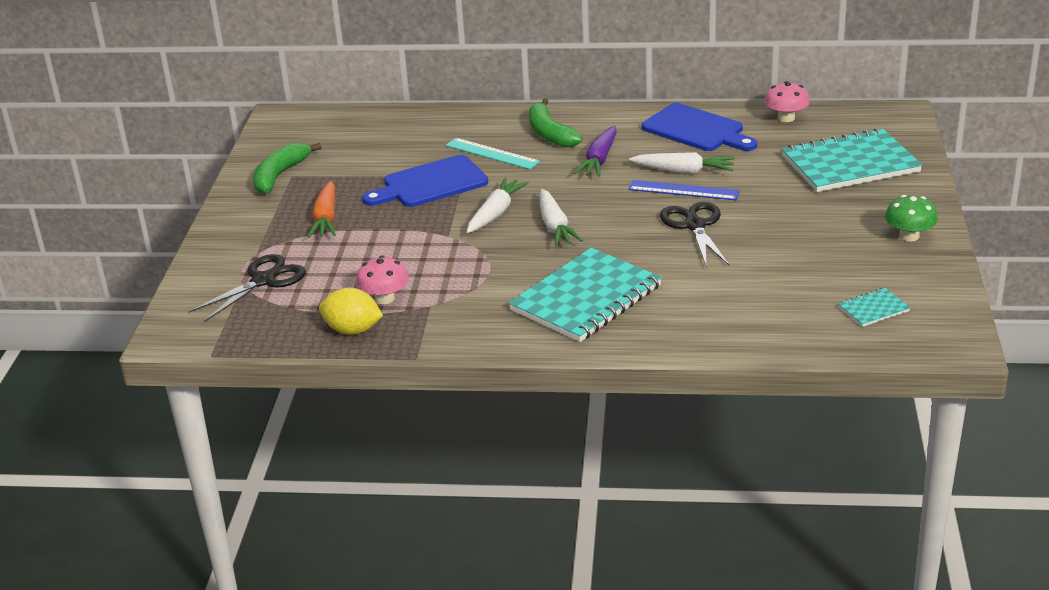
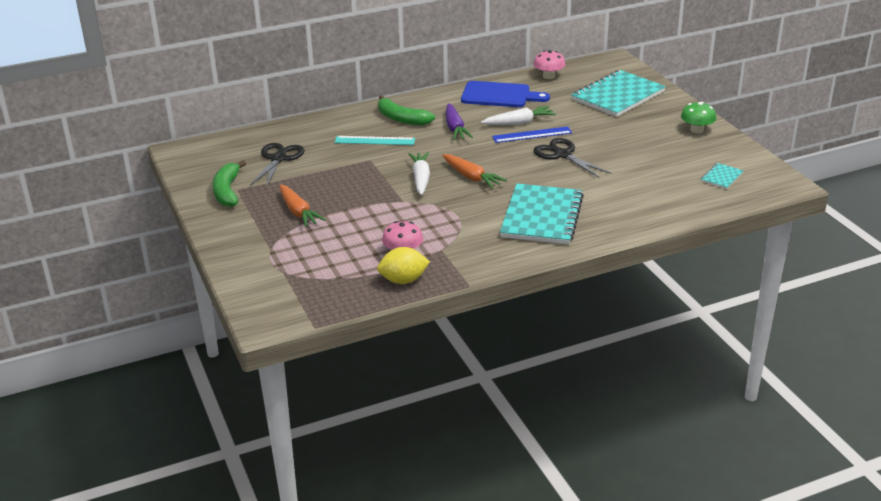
camera: 30 degrees left, 0 degrees up
black scissors [189,254,306,322] -> black scissors moved to [250,143,304,188]
blue cutting board [362,155,488,207] -> none
white carrot [540,189,583,247] -> orange carrot [442,154,507,189]

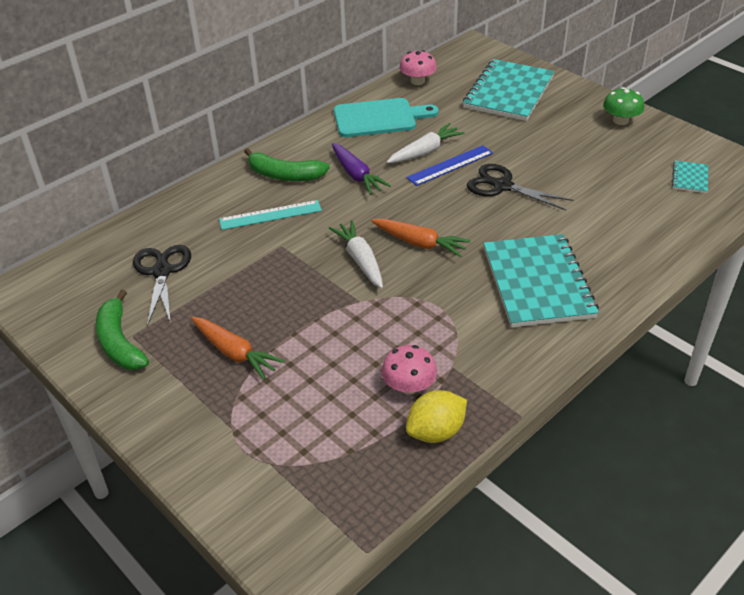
camera: 20 degrees left, 10 degrees up
blue cutting board [461,81,550,107] -> turquoise cutting board [334,98,439,137]

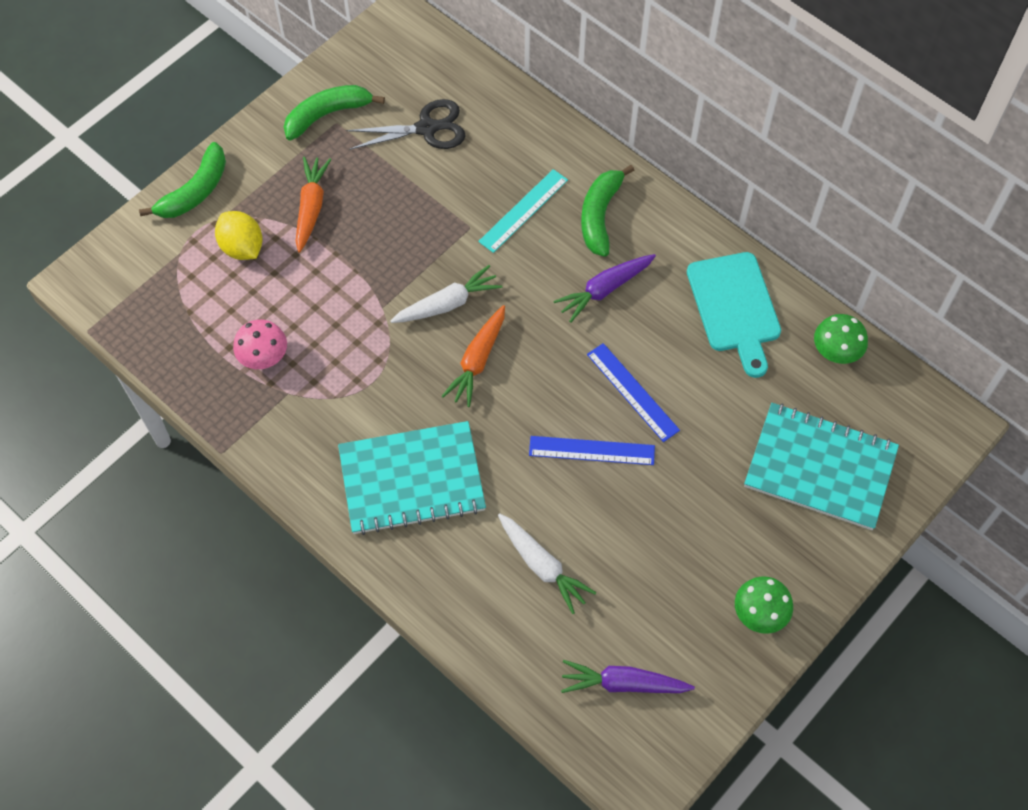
camera: 85 degrees right, 20 degrees up
orange carrot [191,317,284,380] -> orange carrot turned 150 degrees clockwise [296,157,331,253]
turquoise ruler [219,200,322,230] -> turquoise ruler turned 60 degrees clockwise [478,169,568,253]
white carrot [387,123,465,163] -> white carrot moved to [498,513,596,614]
pink mushroom [399,50,437,85] -> green mushroom [814,314,868,364]
yellow lemon [406,390,467,443] -> yellow lemon moved to [215,211,263,260]
black scissors [467,164,573,210] -> blue ruler [529,436,655,465]
turquoise notebook [672,160,708,193] -> purple carrot [561,660,695,693]
none -> green banana [139,142,226,218]

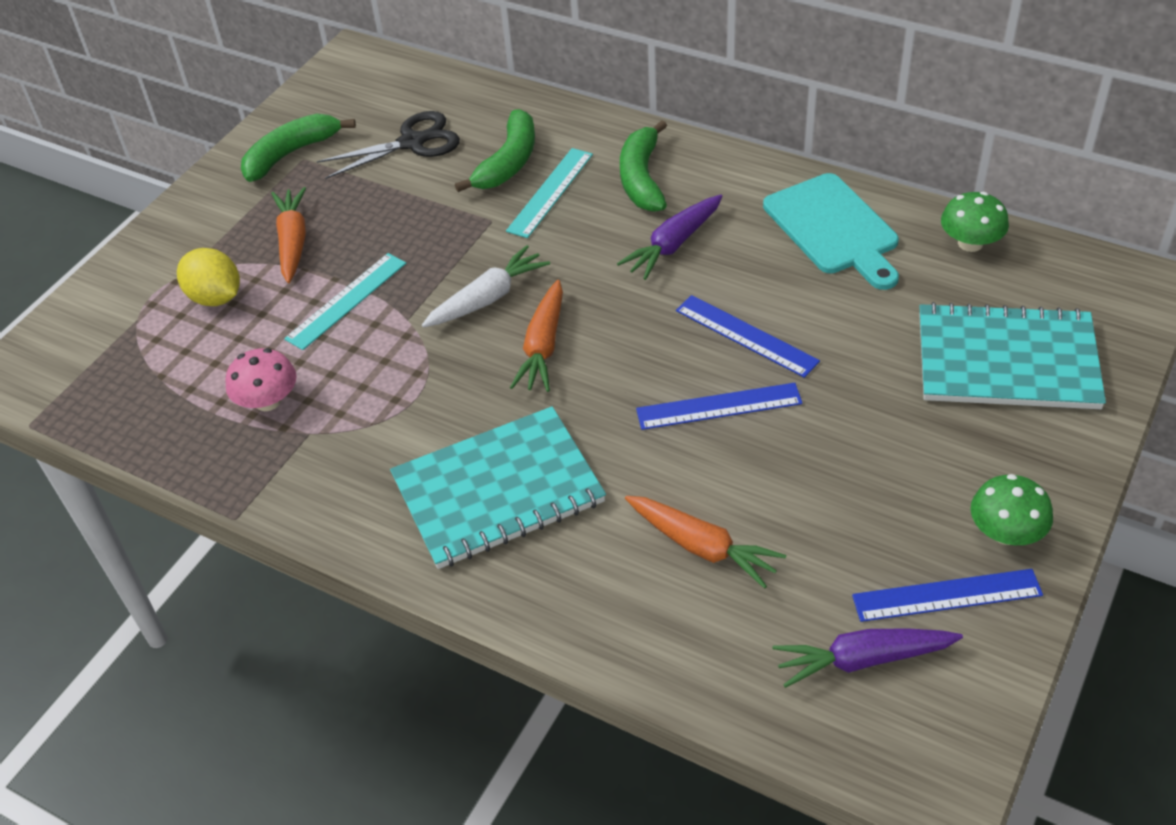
camera: 10 degrees left, 15 degrees down
green banana [139,142,226,218] -> green banana moved to [455,109,535,192]
white carrot [498,513,596,614] -> orange carrot [625,496,786,589]
none -> turquoise ruler [284,253,406,350]
none -> blue ruler [852,569,1043,622]

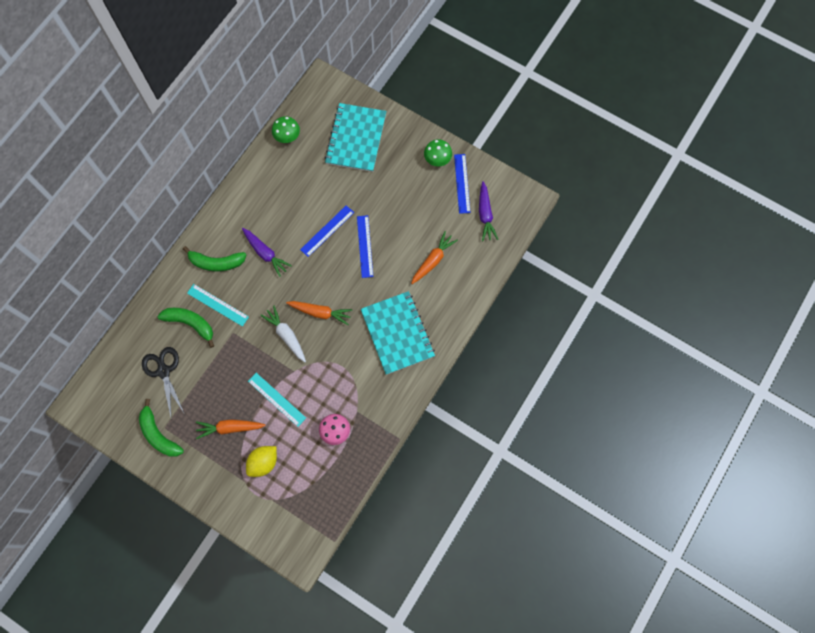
camera: 90 degrees left, 25 degrees up
turquoise cutting board [763,173,899,290] -> none

